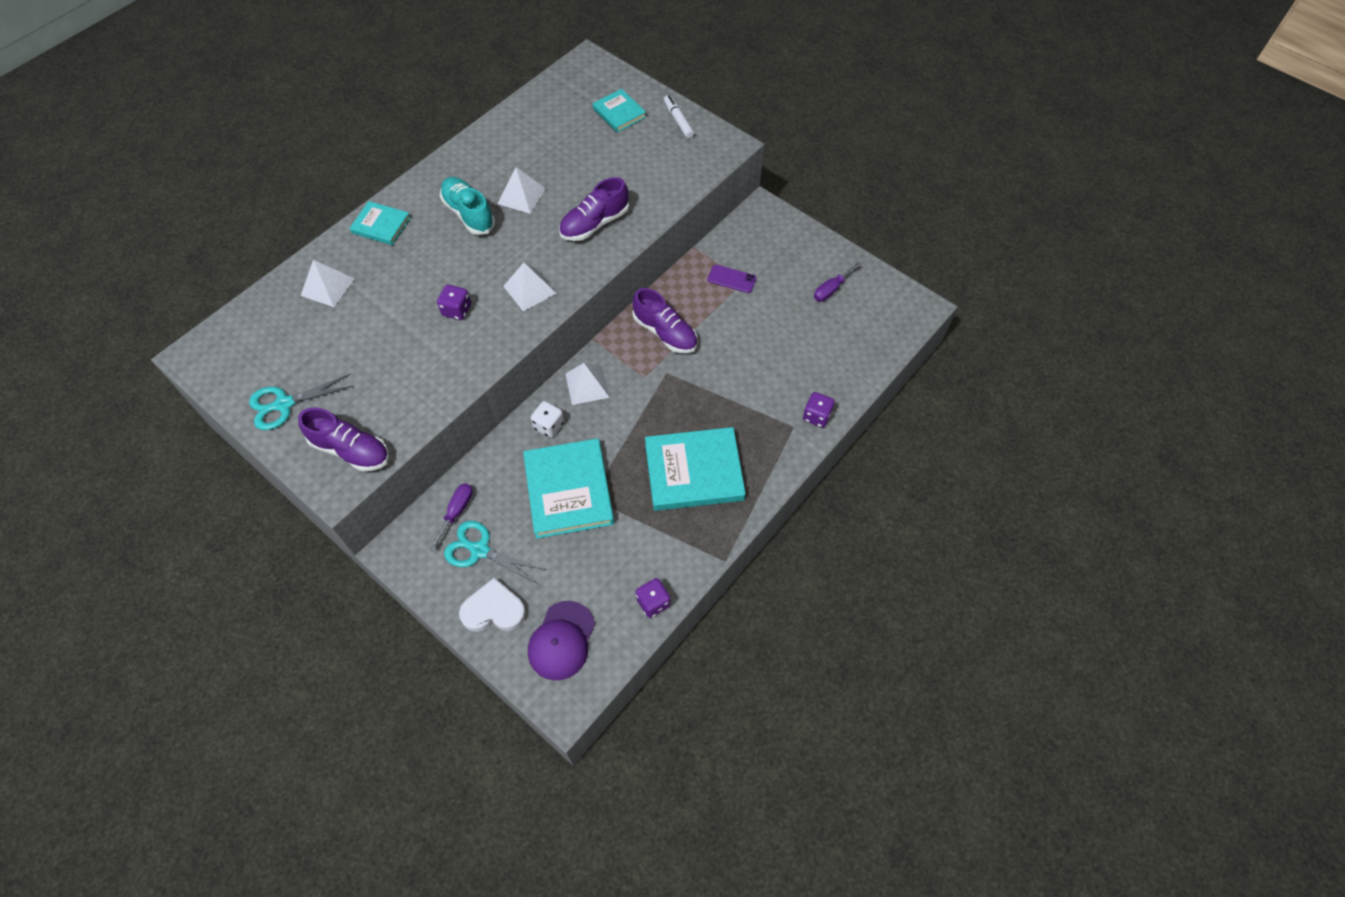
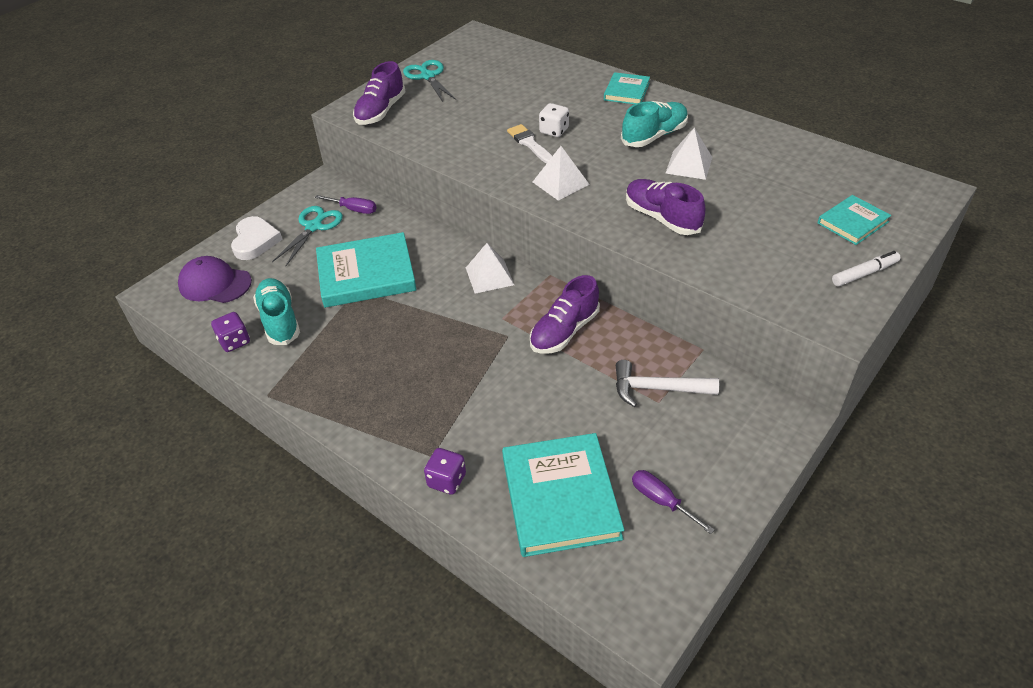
camera: 90 degrees right, 15 degrees down
white pyramid [301,260,354,307] -> none
purple dice [437,285,471,320] -> white brush [507,124,552,164]
white dice [531,401,564,438] -> white dice moved to [539,103,569,137]
turquoise book [645,427,746,511] -> turquoise book moved to [502,433,624,557]
purple phone [708,265,756,293] -> white hammer [616,360,719,407]
none -> turquoise shoe [253,278,300,345]

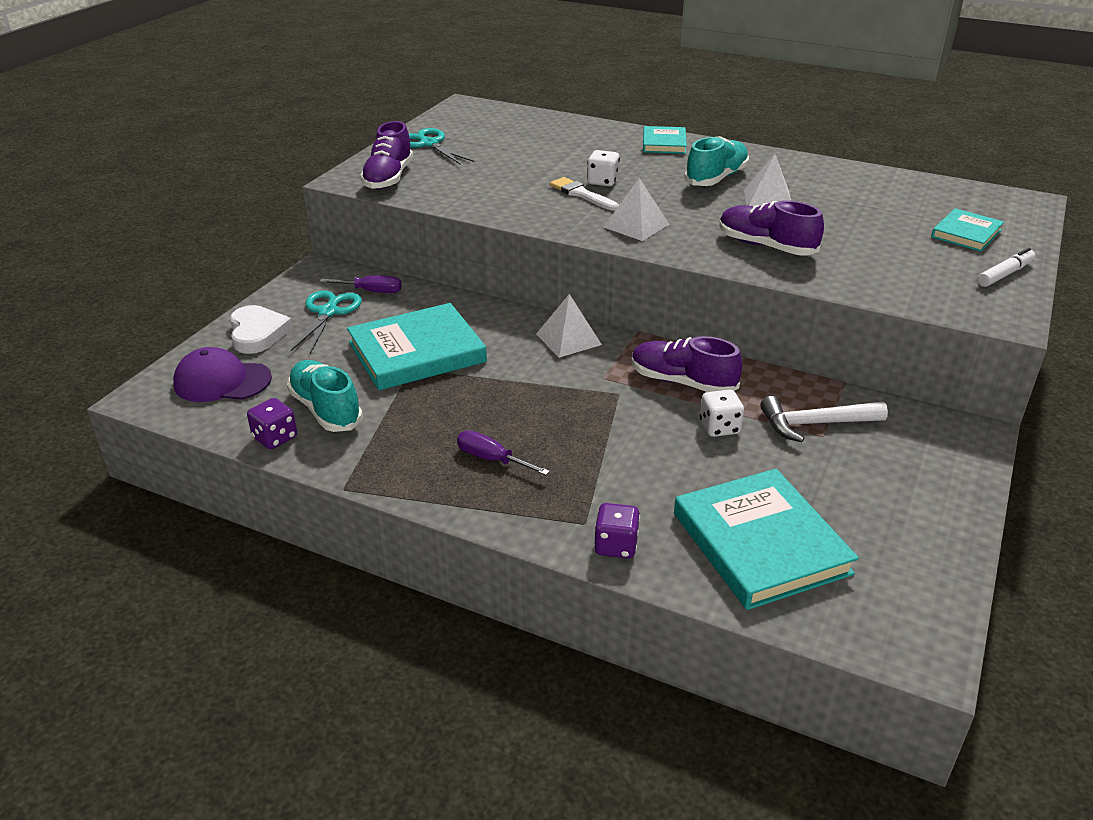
camera: 15 degrees left, 10 degrees down
purple shoe [530,275,600,354] -> purple shoe turned 90 degrees clockwise [632,336,742,392]
purple screwdriver [632,470,715,534] -> purple screwdriver moved to [457,431,550,475]
none -> white dice [700,390,744,437]

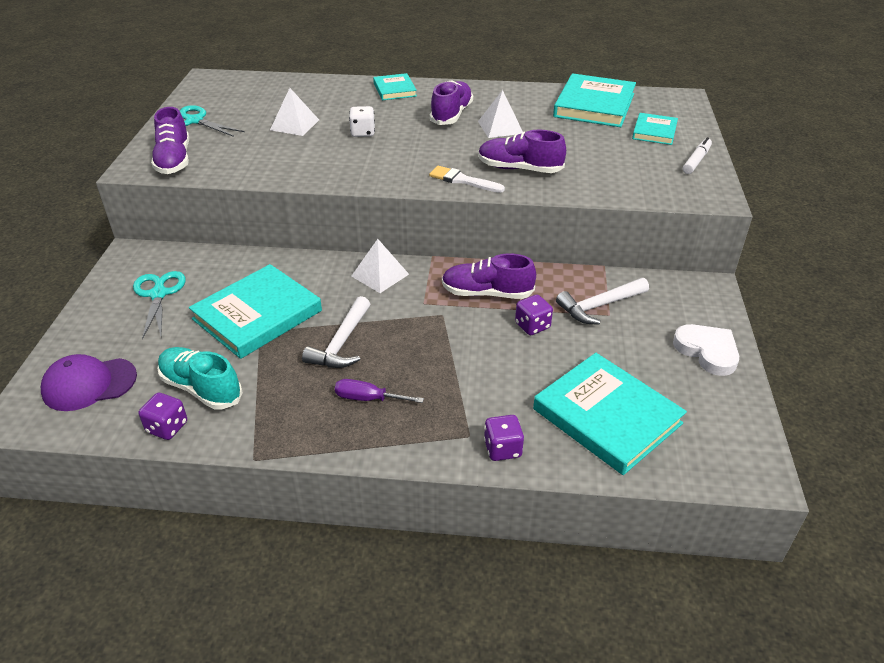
camera: 20 degrees left, 5 degrees up
white heart [230,305,293,354] -> white heart moved to [673,324,739,376]
purple screwdriver [320,275,402,293] -> none
white brush [550,177,619,211] -> white brush moved to [429,166,505,193]
white pyramid [604,178,669,241] -> white pyramid moved to [270,88,319,136]
turquoise shoe [684,136,749,186] -> purple shoe [430,80,473,125]
white dice [700,390,744,437] -> purple dice [515,295,553,335]
none -> white hammer [302,296,370,368]
none -> turquoise book [553,73,636,127]

